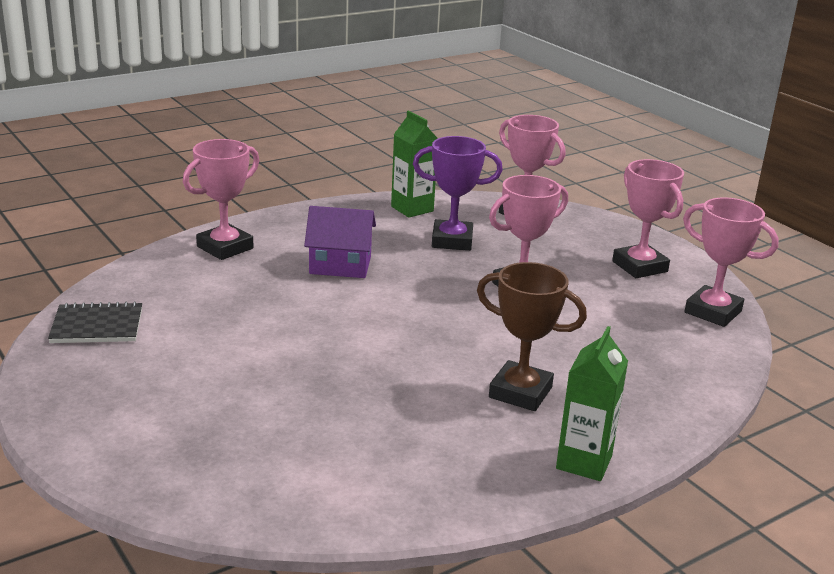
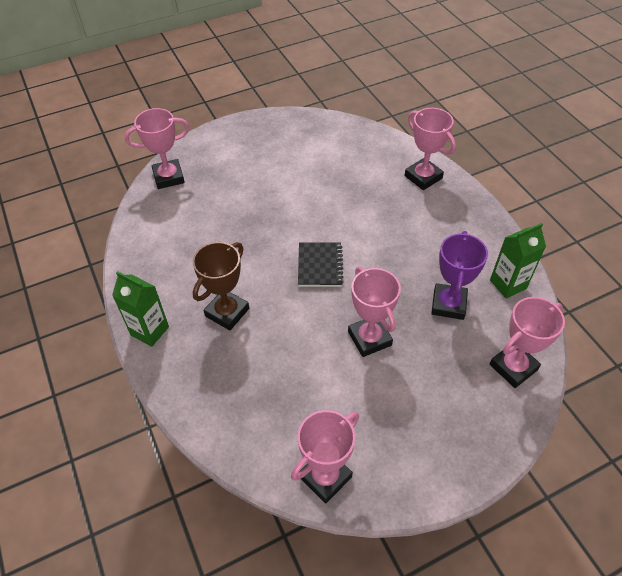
camera: 100 degrees right, 25 degrees up
black notebook [48,301,142,343] -> black notebook moved to [298,242,344,287]
purple house [304,206,376,278] -> none
pink trophy [612,159,684,278] -> pink trophy moved to [125,108,189,189]

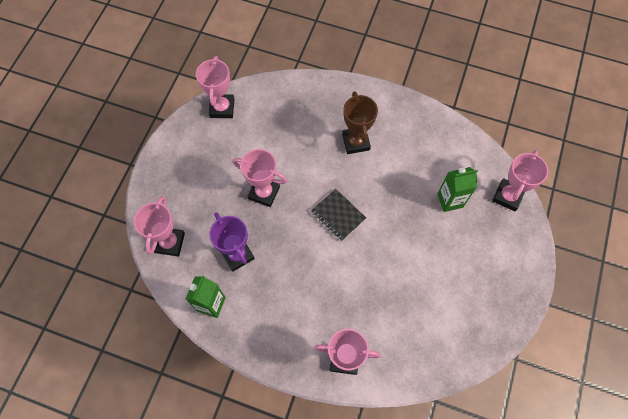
camera: 135 degrees right, 15 degrees up
green carton [112,271,169,347] -> green carton moved to [438,167,478,212]

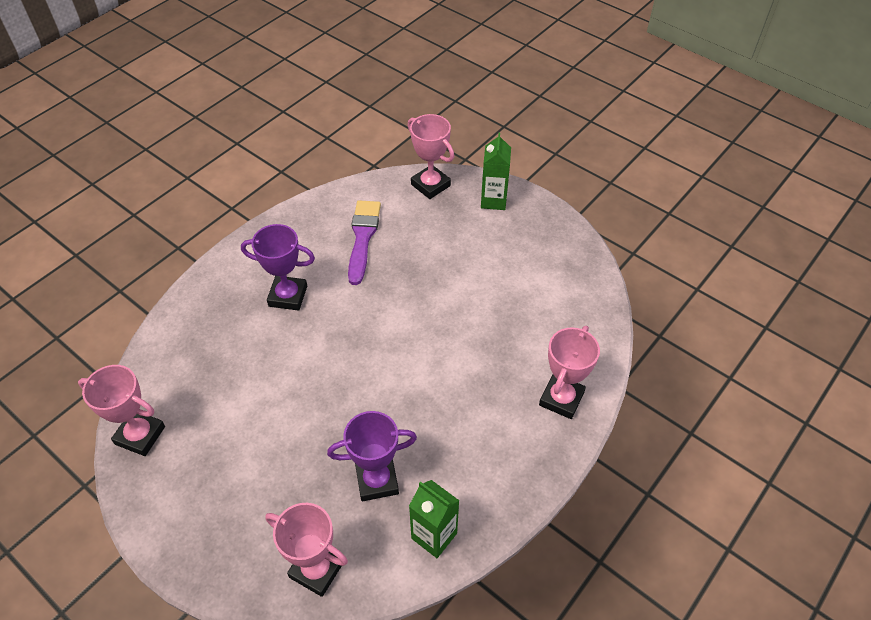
camera: 70 degrees left, 15 degrees down
pink trophy [233,149,287,207] -> none
black notebook [311,189,366,241] -> none
brown trophy [342,91,378,154] -> purple trophy [241,224,315,311]
green carton [438,167,478,212] -> green carton moved to [481,133,511,210]
none -> purple brush [348,200,381,285]

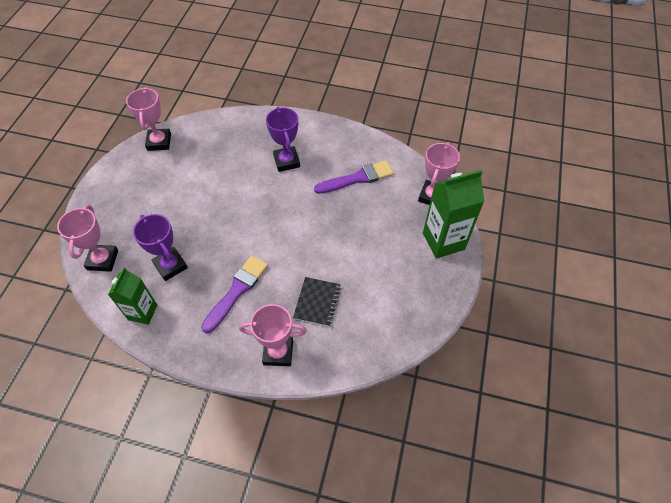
camera: 65 degrees right, 5 degrees up
green carton [481,133,511,210] -> green carton [423,170,484,258], size x1.56
none -> purple brush [201,256,268,333]
none -> black notebook [293,277,341,327]

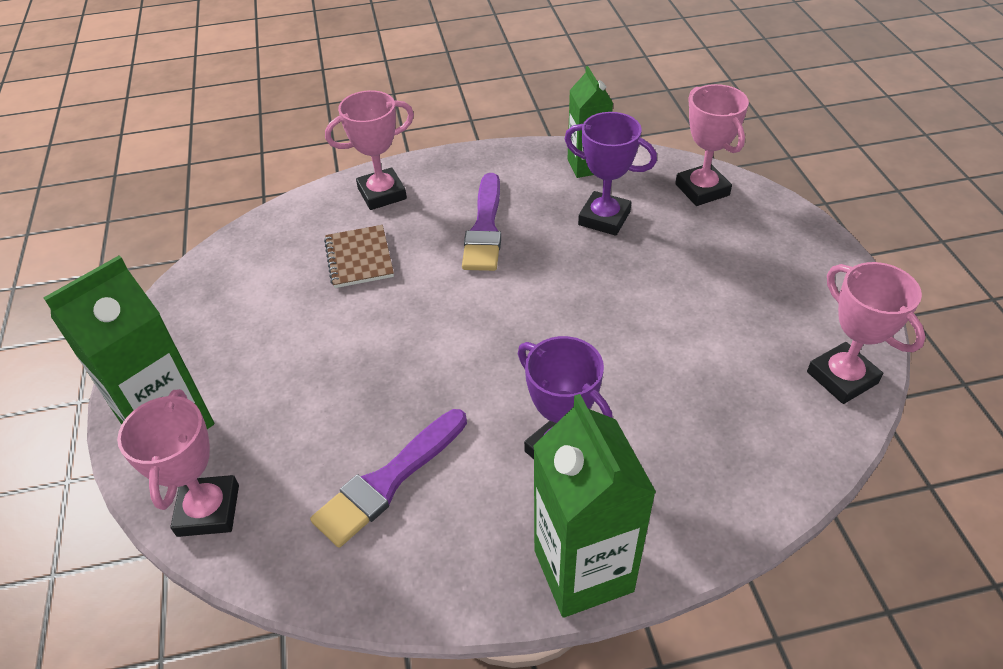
camera: 155 degrees right, 10 degrees down
black notebook [293,277,341,327] -> brown notebook [324,225,394,288]
none -> green carton [533,394,656,618]

